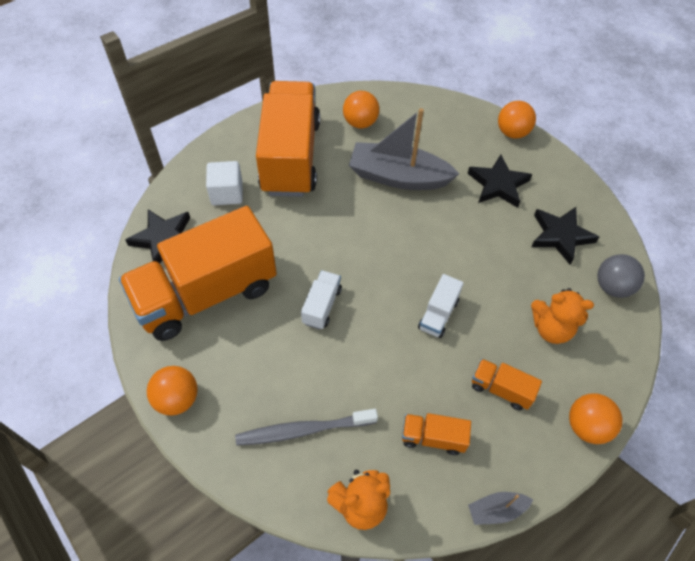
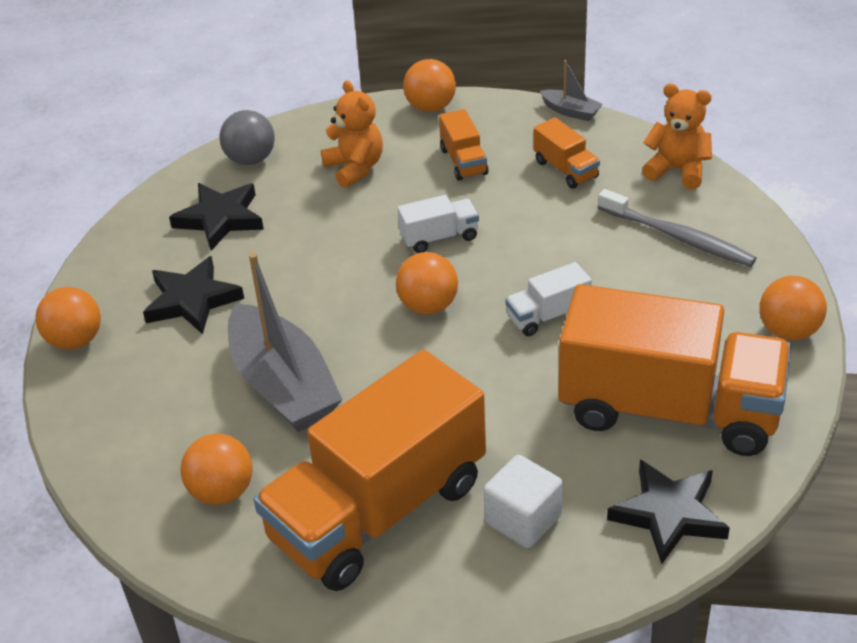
camera: 130 degrees left, 15 degrees down
none -> orange ball [396,252,458,315]

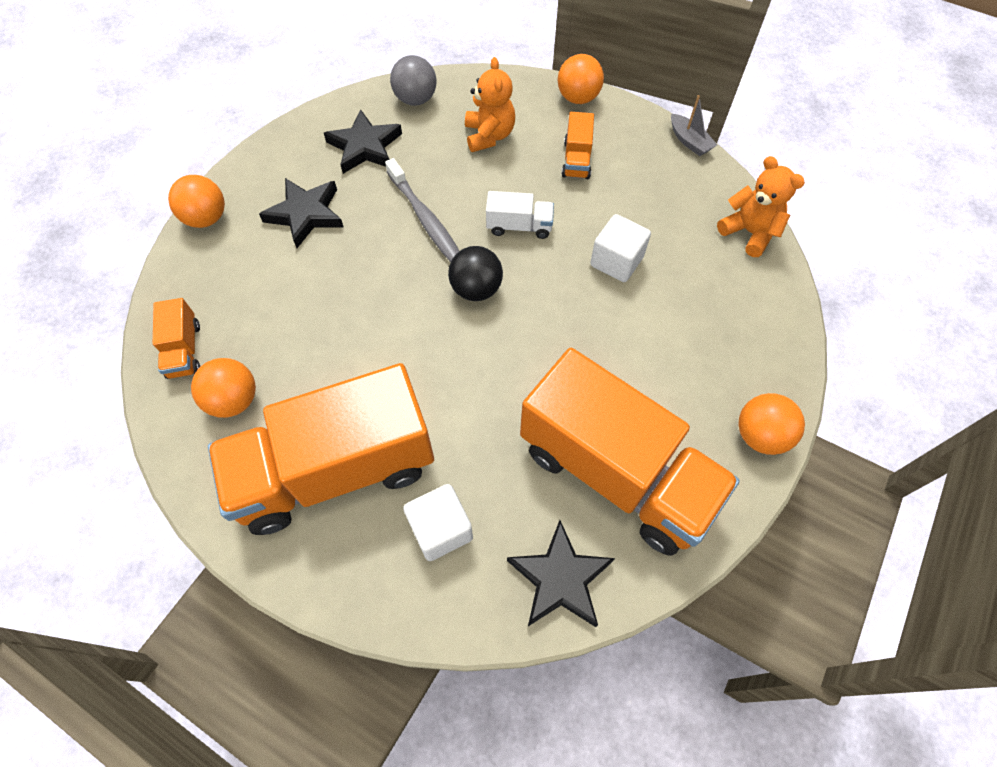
camera: 20 degrees right, 20 degrees up
grey boat [228,253,343,432] -> none
orange ball [396,252,458,315] -> black ball [448,246,503,301]
white truck [505,262,592,336] -> none
orange truck [534,117,600,189] -> orange truck moved to [153,298,200,379]
grey toothbrush [598,189,757,267] -> grey toothbrush moved to [385,158,459,262]
none -> white cube [590,214,651,282]

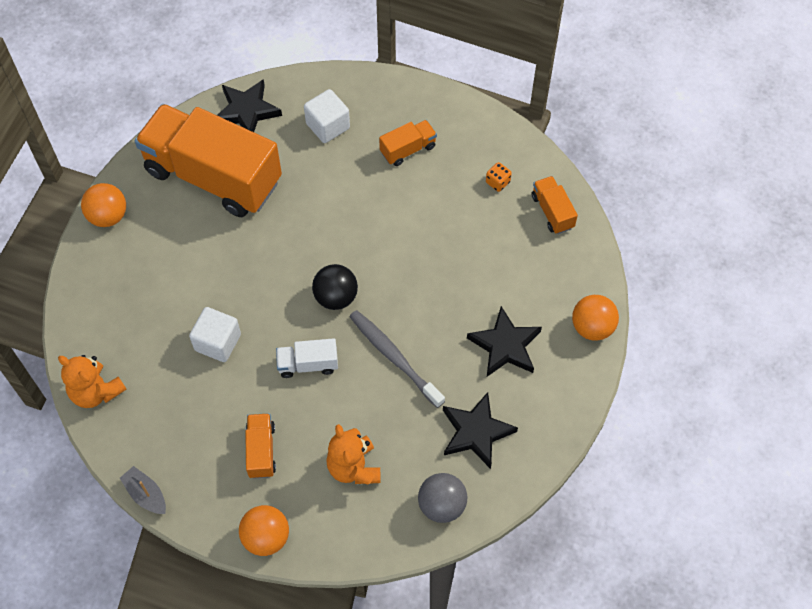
camera: 170 degrees right, 0 degrees up
orange ball [191,358,256,418] -> orange dice [486,162,512,192]
orange truck [208,363,434,535] -> orange truck [379,120,437,166], size x0.41

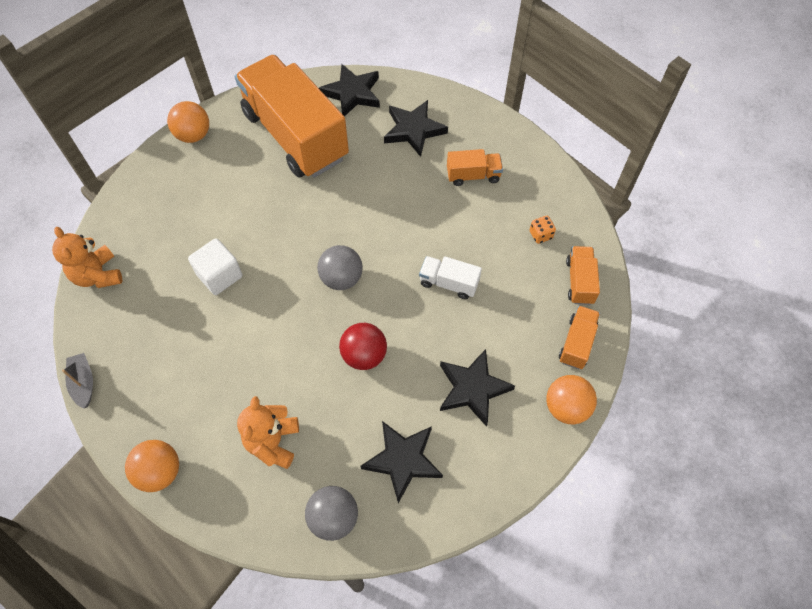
camera: 25 degrees right, 0 degrees up
orange truck [245,413,276,478] -> orange truck moved to [559,306,600,369]
white truck [276,338,338,378] -> white truck moved to [419,256,482,299]
white cube [304,89,350,143] -> black star [384,100,448,157]
black ball [312,264,358,310] -> grey ball [317,245,363,290]
grey toothbrush [349,310,445,408] -> red ball [339,323,387,370]

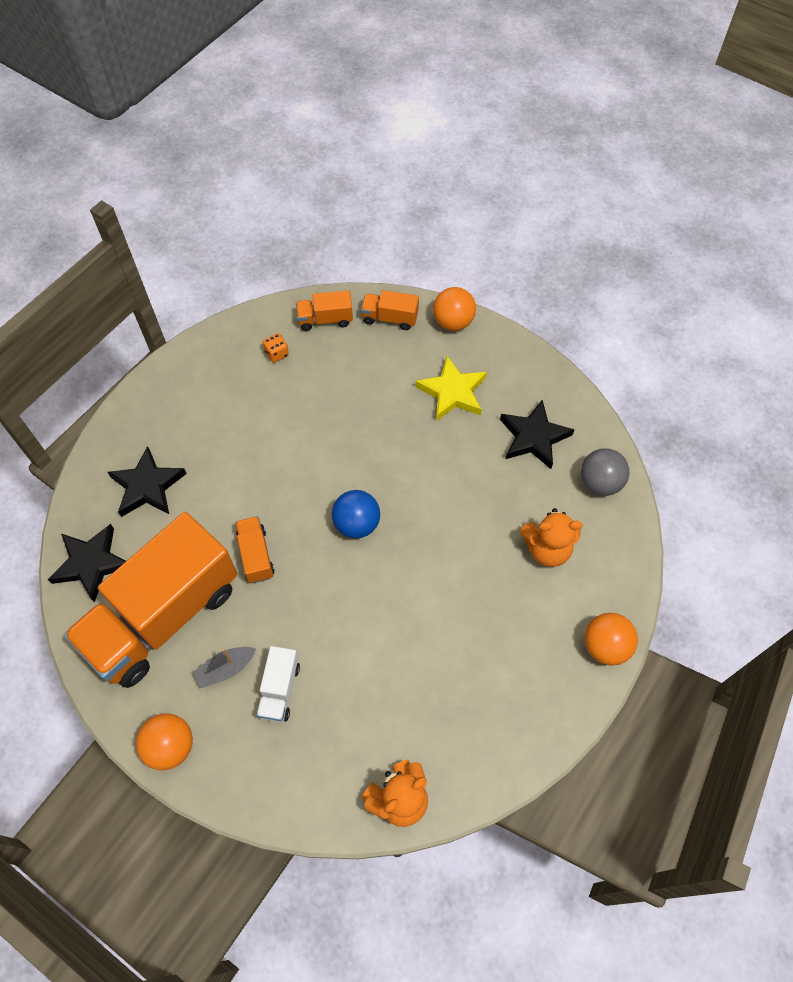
camera: 100 degrees left, 0 degrees up
grey boat [62,353,93,408] -> grey boat moved to [193,647,256,688]
white cube [188,238,243,295] -> none
grey ball [317,245,363,290] -> blue ball [332,490,380,539]
red ball [339,323,387,370] -> none
white truck [419,256,482,299] -> white truck moved to [256,646,300,723]
black star [440,349,515,427] -> yellow star [415,356,487,421]
orange truck [447,149,503,186] -> orange truck moved to [235,516,275,583]

